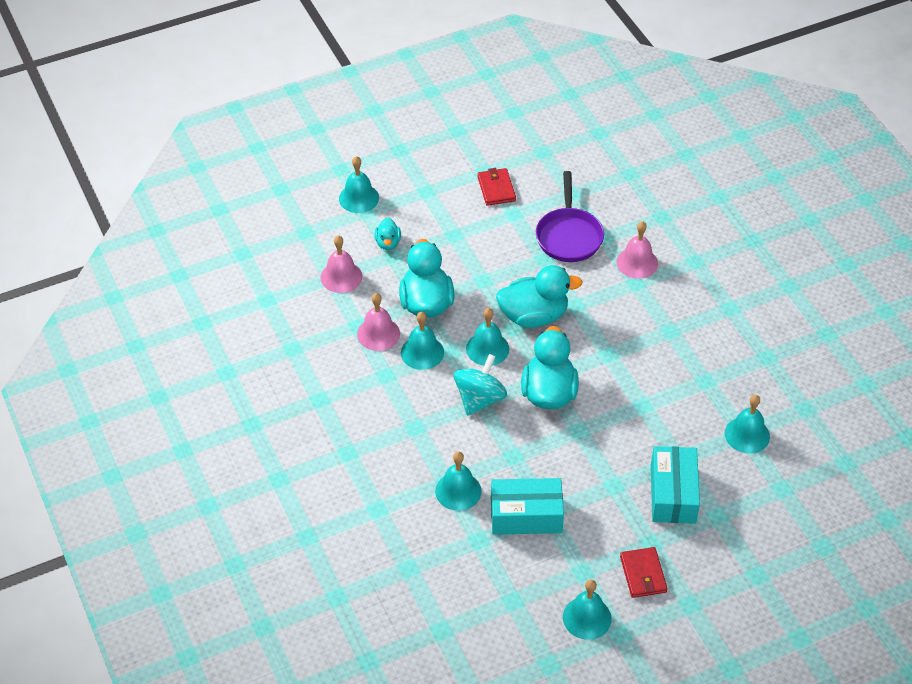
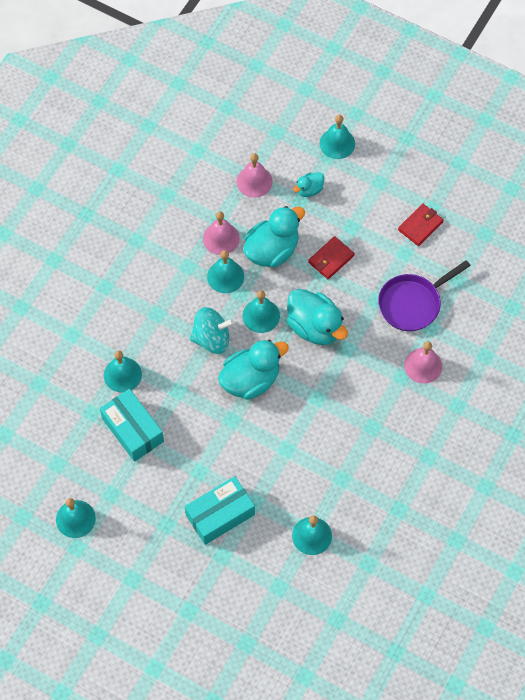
camera: 55 degrees right, 15 degrees up
red wallet [620,547,668,598] -> red wallet moved to [308,236,355,279]

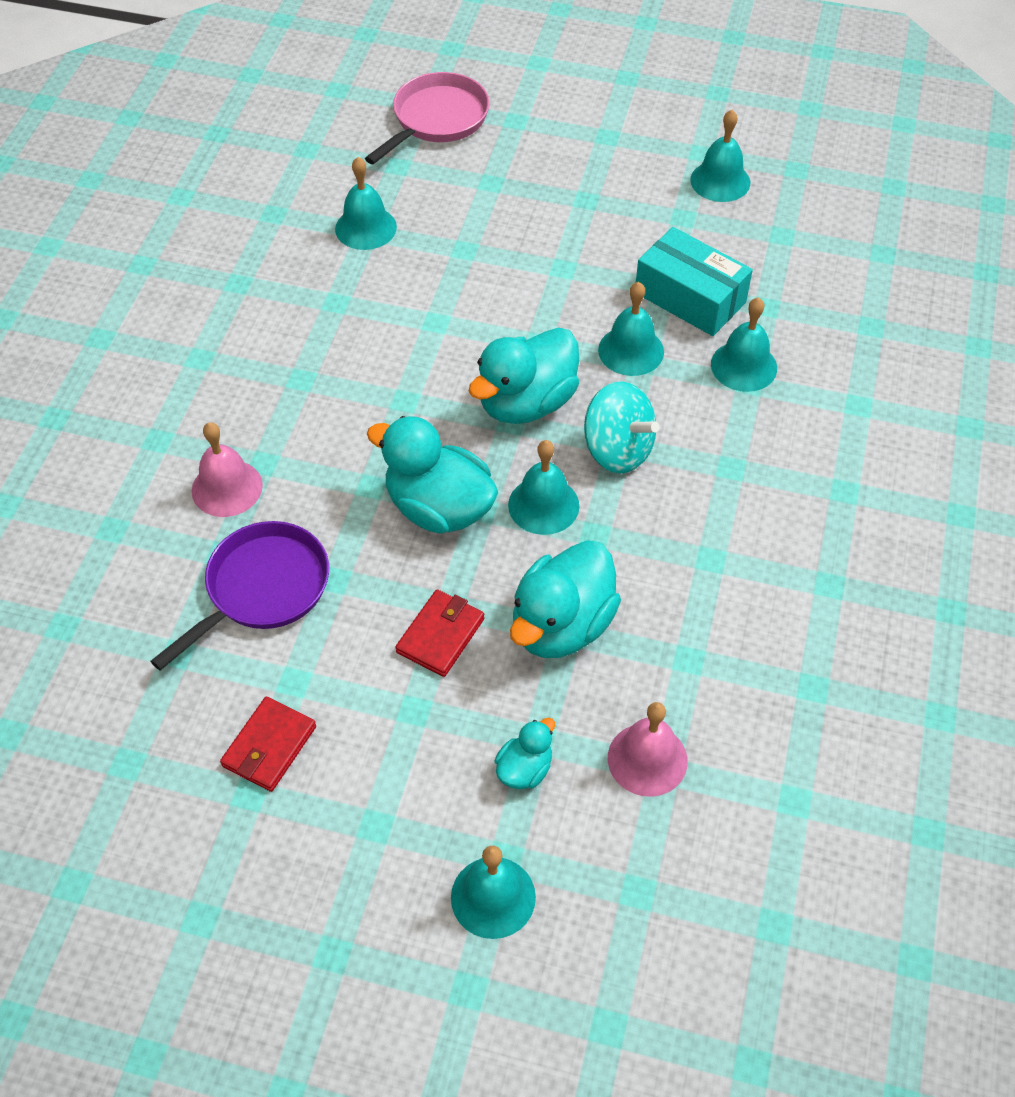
camera: 165 degrees right, 10 degrees down
turquoise box [185,476,255,545] -> none
turquoise spinning top [190,307,234,354] -> turquoise spinning top turned 120 degrees counterclockwise [584,381,659,473]
pink bell [203,211,240,255] -> none
turquoise bell [207,250,244,293] -> turquoise bell moved to [598,282,664,376]
none -> pink pan [365,72,490,164]

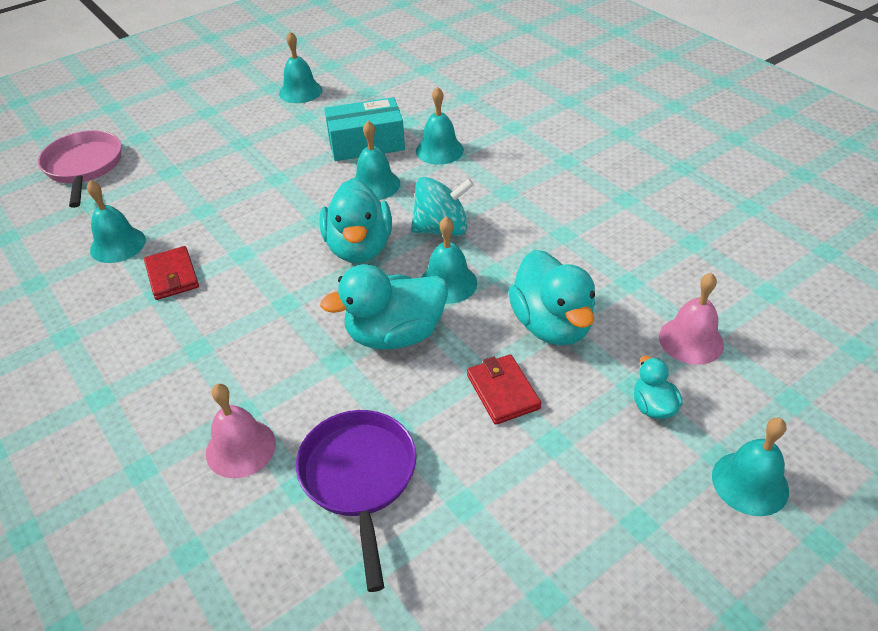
camera: 50 degrees left, 10 degrees down
red wallet [220,697,316,792] -> red wallet moved to [144,246,199,300]

